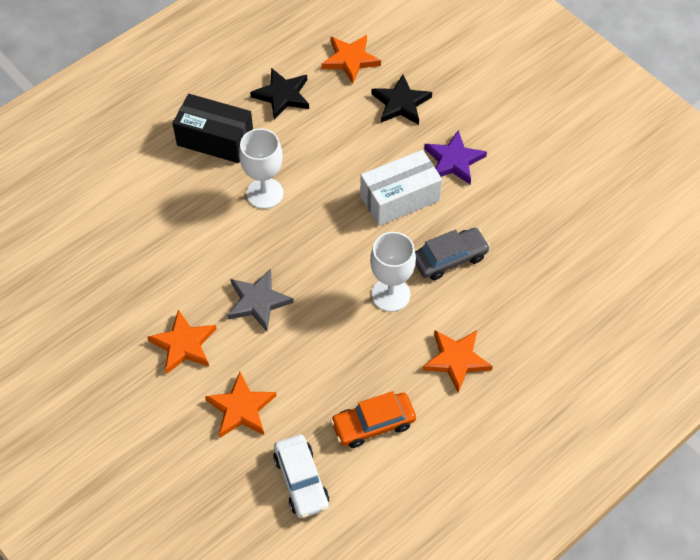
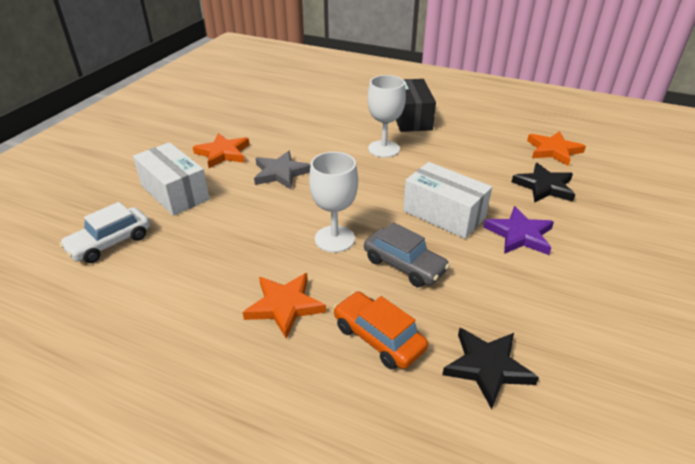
camera: 65 degrees right, 20 degrees down
orange star [205,372,276,438] -> white box [133,142,210,216]
black star [250,68,309,119] -> black star moved to [442,328,539,409]
orange car [330,391,416,448] -> orange car moved to [334,291,428,369]

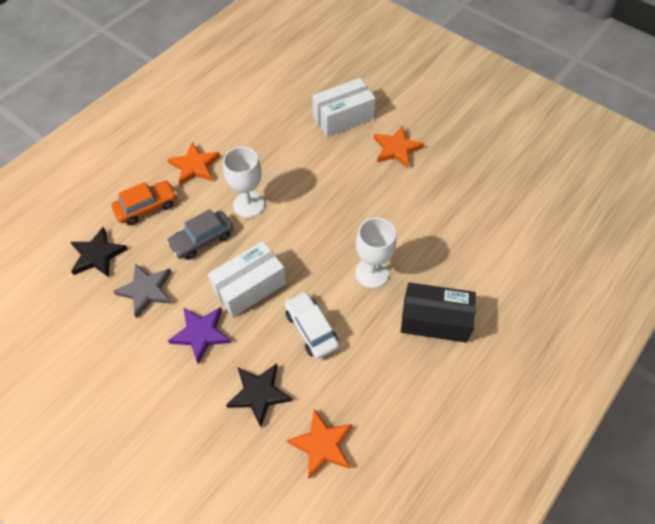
camera: 105 degrees right, 20 degrees up
white car [59,202,150,263] -> white car moved to [285,291,339,359]
grey star [254,151,311,189] -> grey star moved to [113,263,172,318]

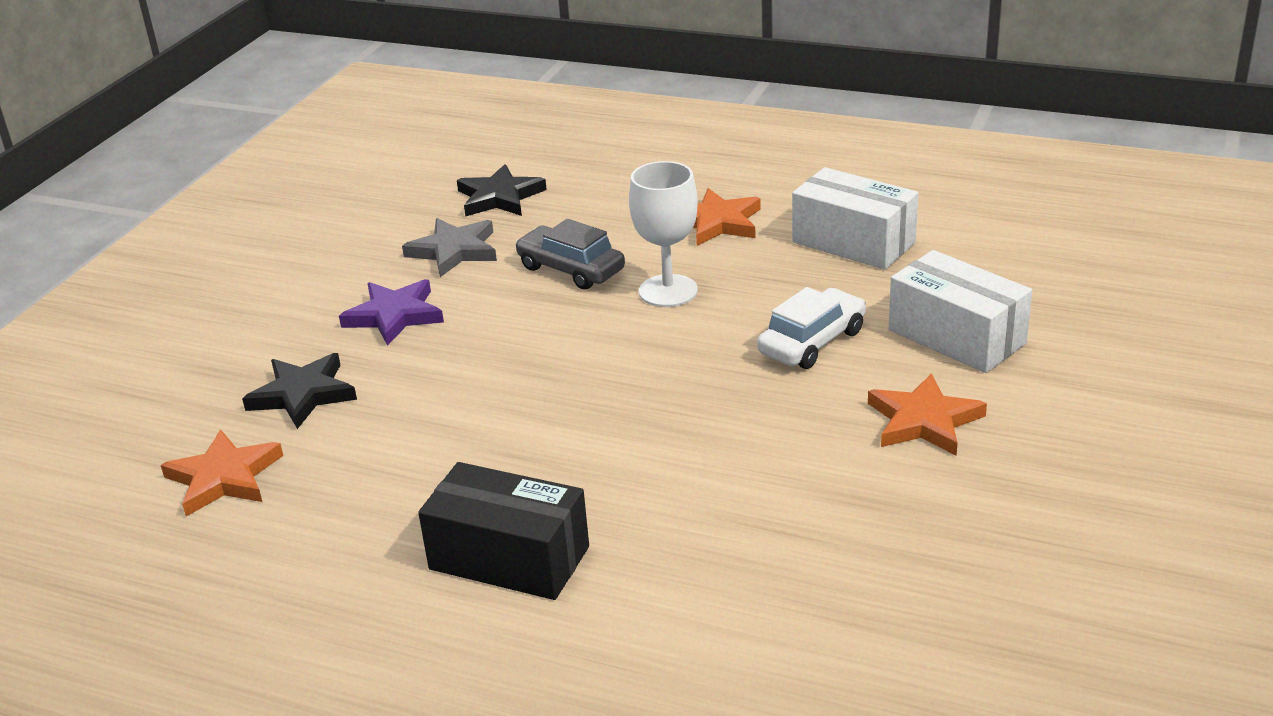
camera: 75 degrees right, 25 degrees down
orange car [111,181,177,225] -> none
white box [208,241,286,317] -> white box moved to [792,167,918,270]
white car [285,291,339,359] -> white car moved to [757,287,866,369]
white goblet [355,218,396,288] -> none
black box [401,283,476,343] -> black box turned 60 degrees counterclockwise [418,462,589,600]

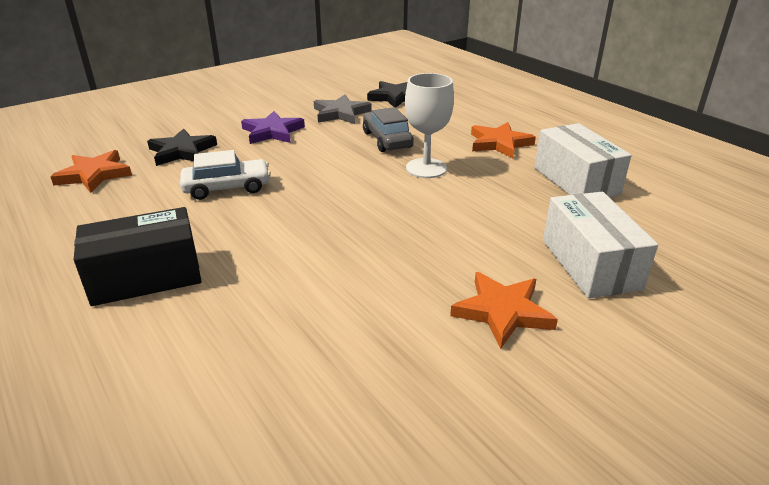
camera: 30 degrees right, 0 degrees up
black box [418,462,589,600] -> black box turned 75 degrees counterclockwise [74,207,202,306]
white car [757,287,866,369] -> white car moved to [180,150,271,200]

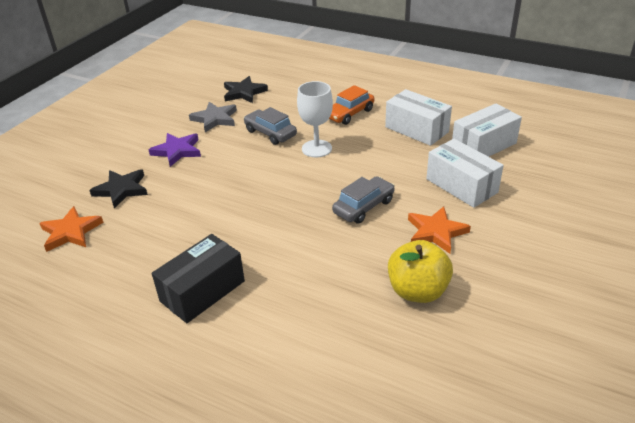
camera: 25 degrees left, 5 degrees up
white car [180,150,271,200] -> none
orange star [471,122,536,158] -> orange car [329,85,374,125]
none -> grey car [332,176,395,224]
none -> yellow apple [388,240,453,303]
none -> white box [452,103,522,157]

